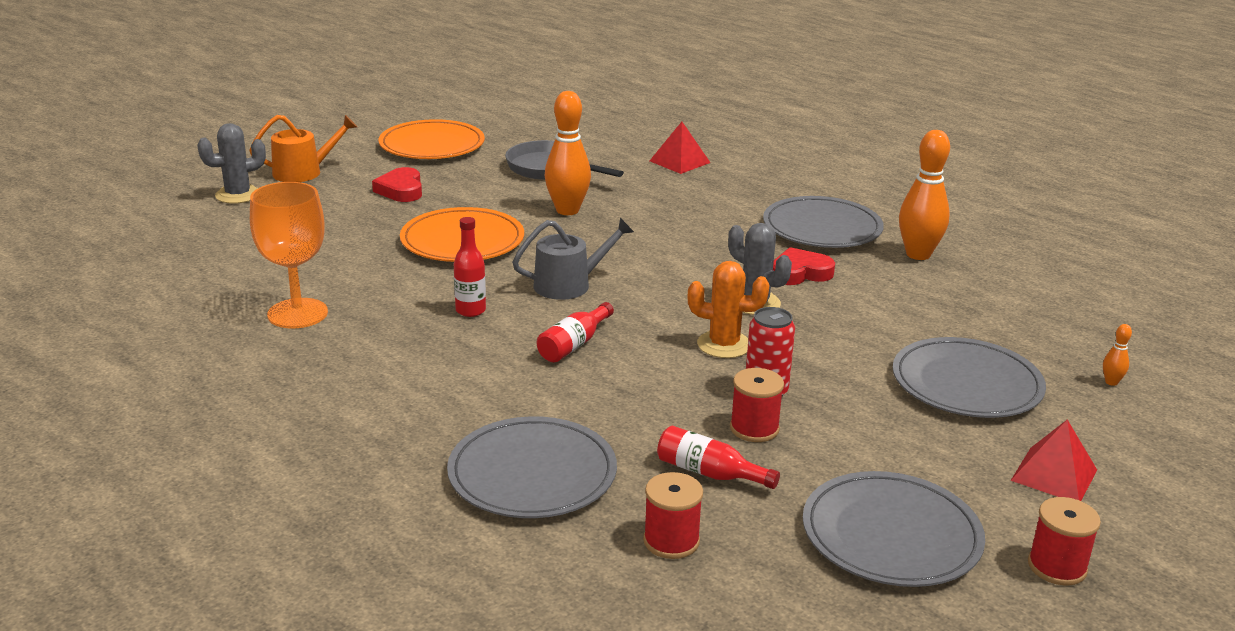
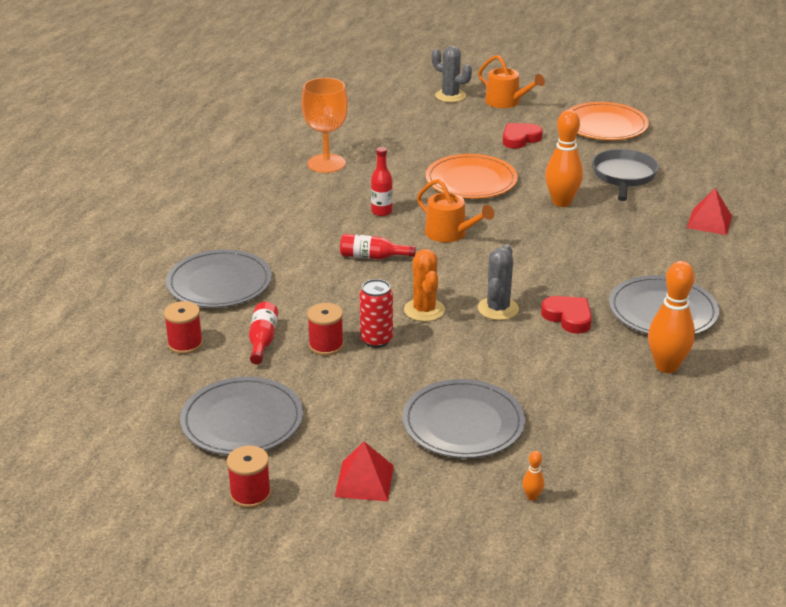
camera: 65 degrees right, 5 degrees up
grey watering can [512,218,634,300] -> orange watering can [417,179,494,242]

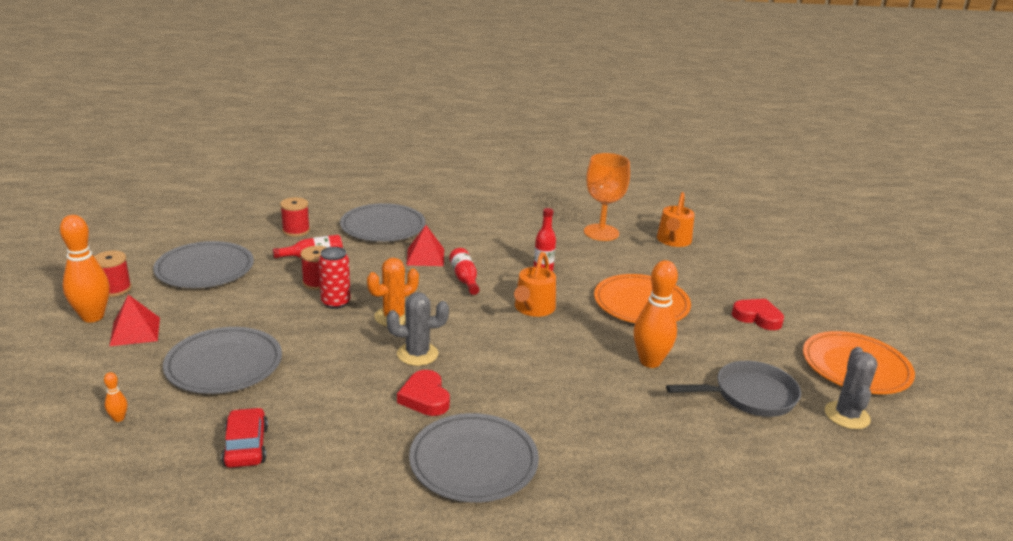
camera: 65 degrees right, 5 degrees down
grey cactus [432,46,472,102] -> grey cactus moved to [825,347,878,429]
orange watering can [478,55,545,108] -> orange watering can moved to [657,192,695,247]
red heart [541,296,592,334] -> red heart turned 135 degrees clockwise [397,370,450,416]
orange bowling pin [648,261,695,373] -> orange bowling pin moved to [60,215,110,323]
red pyramid [687,188,732,235] -> red pyramid moved to [406,225,444,266]
none -> red car [221,407,268,468]

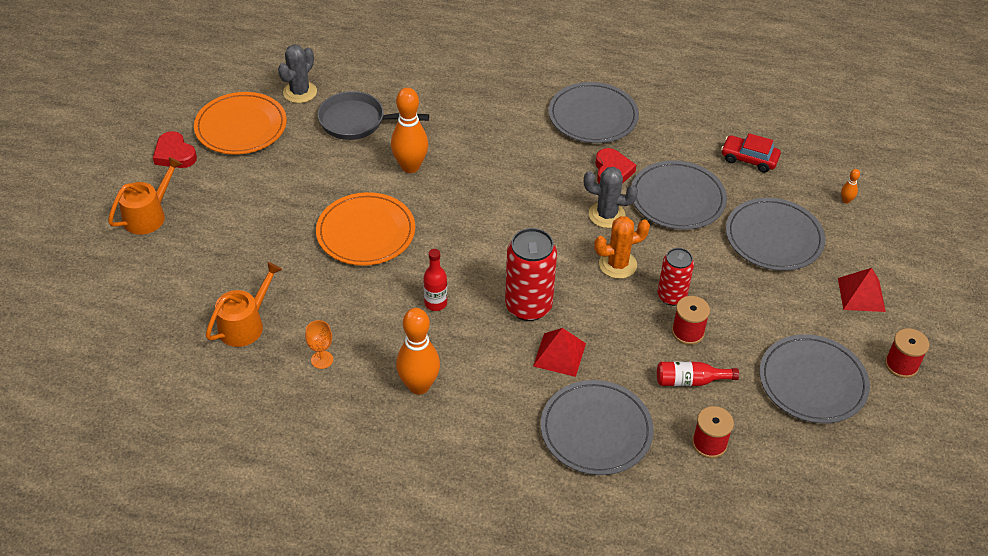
camera: 160 degrees left, 20 degrees up
orange bowling pin [60,215,110,323] -> orange bowling pin moved to [396,308,440,395]
red car [221,407,268,468] -> red car turned 105 degrees clockwise [721,133,781,173]
red bottle [449,248,479,295] -> red can [505,228,557,321]
orange watering can [514,252,556,317] -> orange watering can moved to [108,157,182,235]
orange goblet [584,153,630,241] -> orange goblet [305,320,333,369], size x0.48
red heart [732,299,784,330] -> red heart moved to [153,131,197,168]
none -> grey plate [632,160,727,230]

